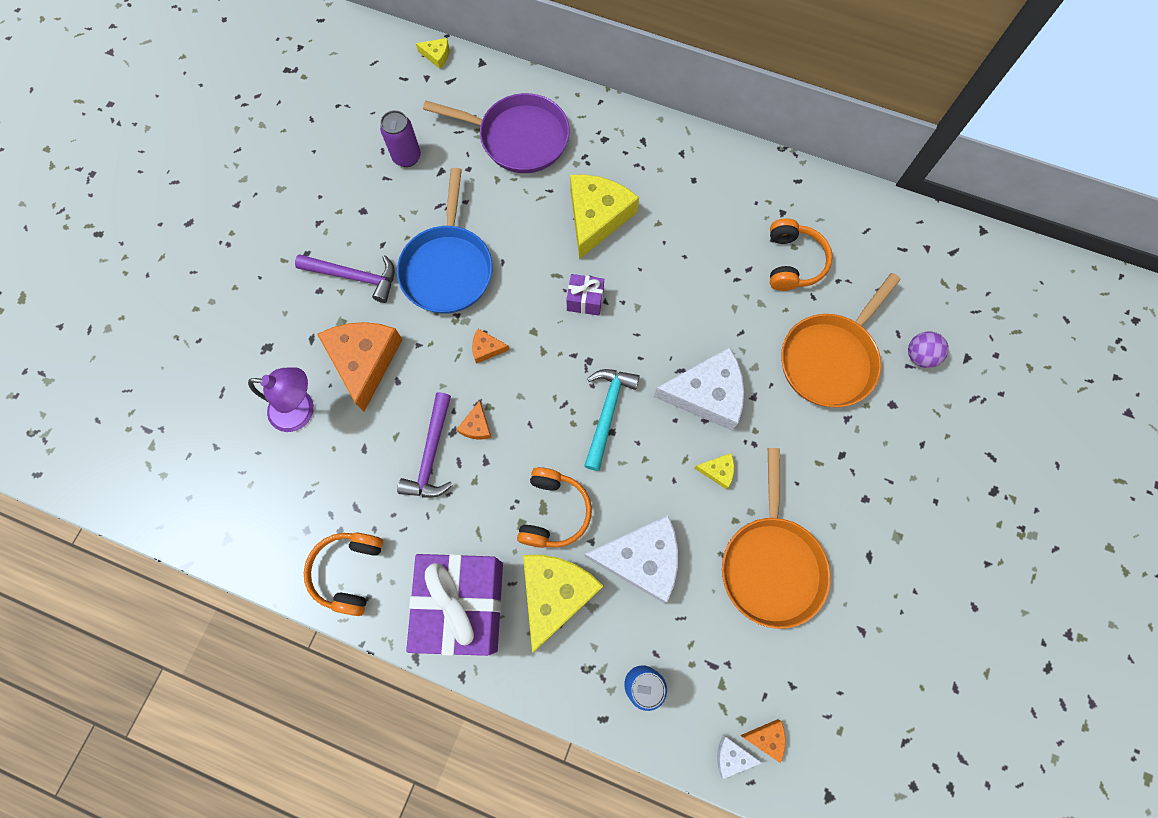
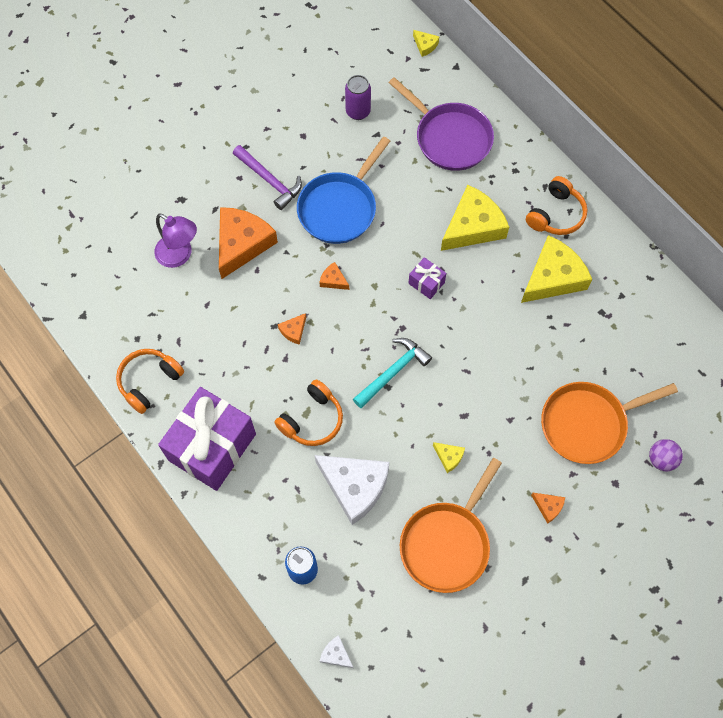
camera: 30 degrees right, 5 degrees down
purple hammer [397,392,453,498] -> none
yellow cheese [523,555,603,653] -> yellow cheese moved to [521,235,592,303]
white cheese [654,347,744,431] -> none
orange cheese [740,719,786,763] -> orange cheese moved to [531,493,565,524]
orange headphones [770,218,833,291] -> orange headphones moved to [526,176,587,235]

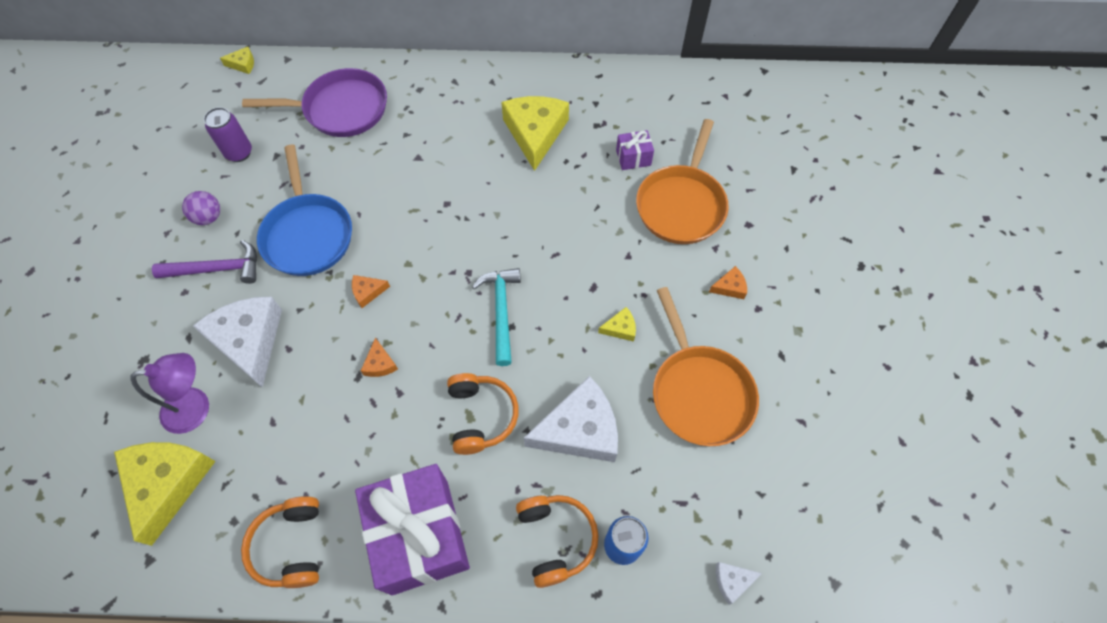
camera: 50 degrees left, 5 degrees down
orange cheese [219,207,278,279] -> white cheese [193,297,282,388]
purple gift [408,257,446,299] -> purple gift moved to [616,130,654,170]
yellow cheese [441,185,509,251] -> yellow cheese moved to [114,442,216,546]
orange headphones [526,176,587,235] -> orange headphones moved to [516,495,599,588]
purple ball [649,439,683,471] -> purple ball moved to [182,191,220,225]

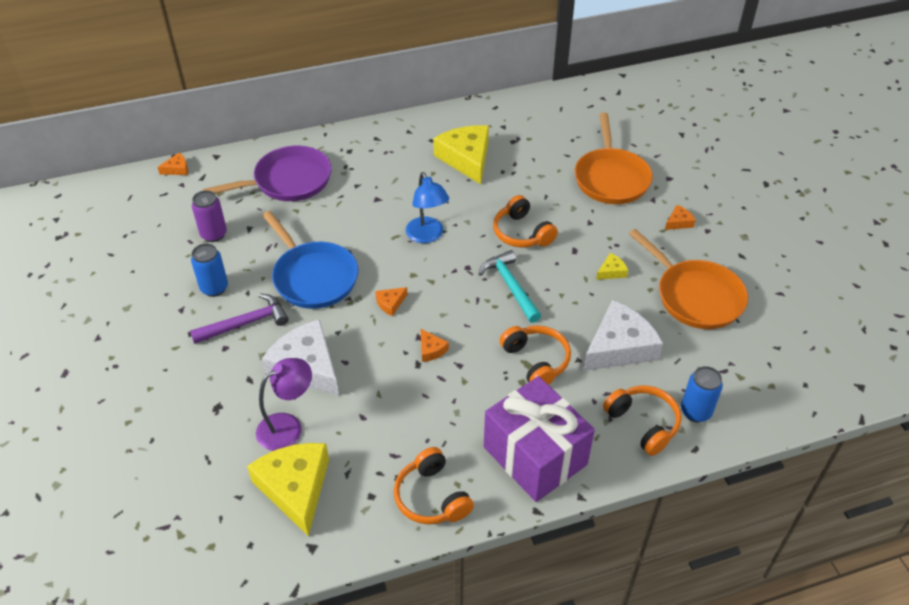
camera: 20 degrees left, 15 degrees down
purple ball [182,191,220,225] -> blue can [191,243,228,297]
yellow cheese [220,46,254,74] -> orange cheese [158,153,188,175]
purple gift [616,130,654,170] -> none
white cheese [716,562,762,605] -> none
none -> blue lamp [406,172,449,243]
none -> orange headphones [493,195,558,248]

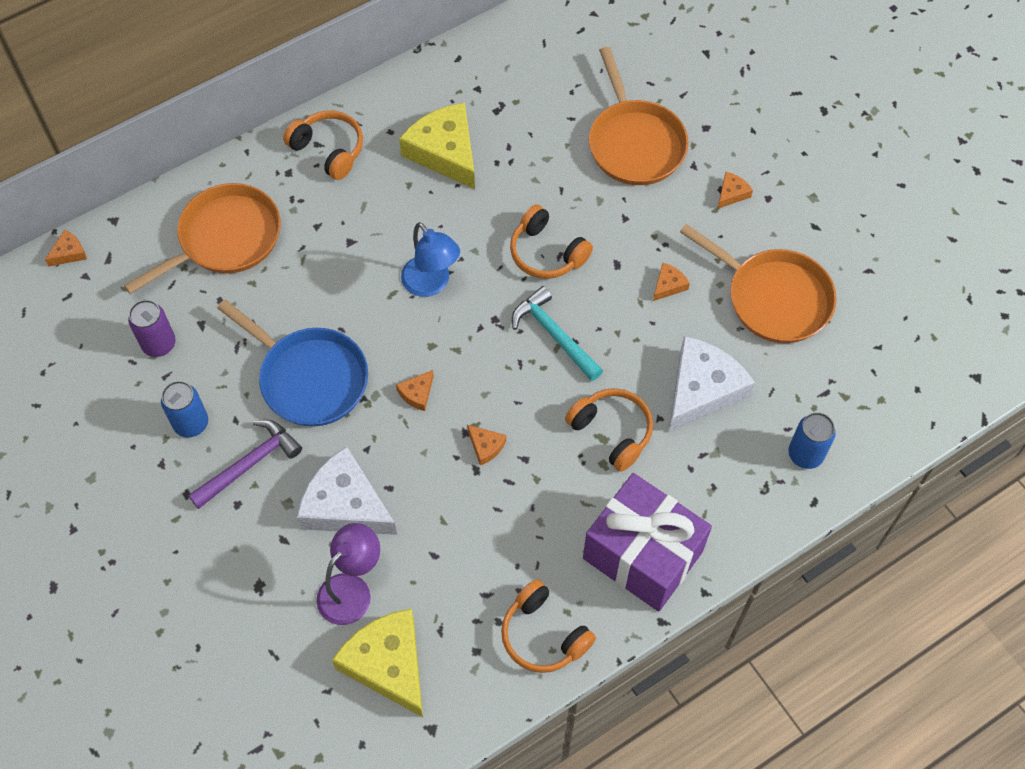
camera: 15 degrees left, 15 degrees up
purple pan [203,146,332,201] -> orange pan [124,183,281,294]
yellow cheese [596,253,628,280] -> orange cheese [653,263,690,301]
orange headphones [603,385,682,456] -> orange headphones moved to [283,110,363,180]

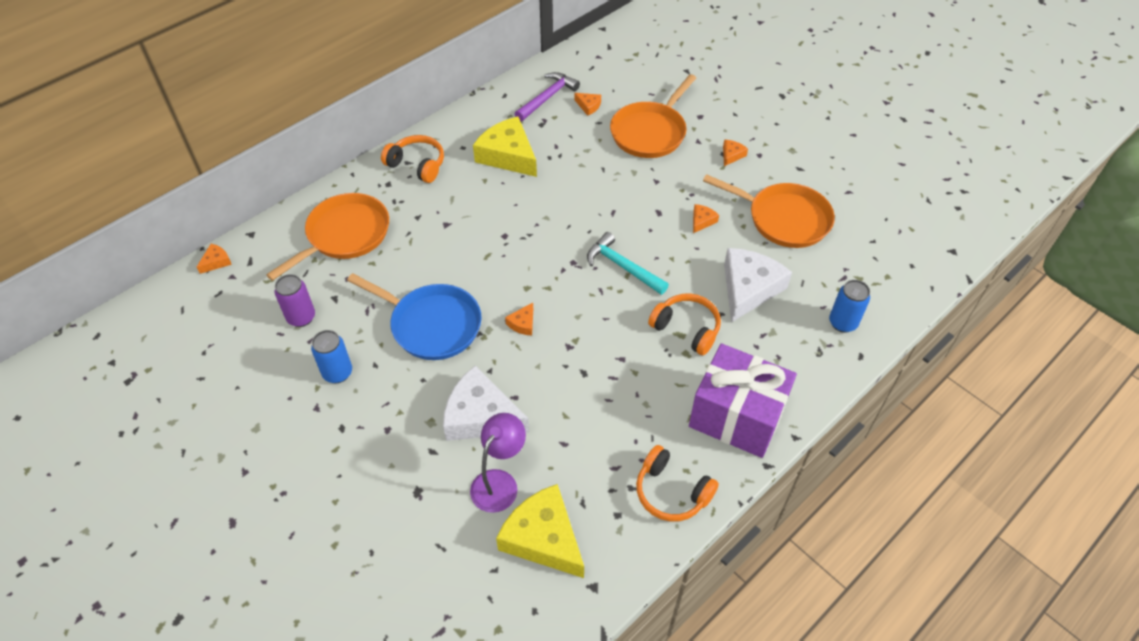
camera: 10 degrees left, 10 degrees down
purple hammer [188,420,302,509] -> purple hammer moved to [515,72,580,121]
blue lamp [401,222,460,297] -> none
orange cheese [467,425,506,465] -> orange cheese moved to [574,93,601,116]
orange headphones [510,204,593,279] -> none
orange pan [589,47,689,185] -> orange pan turned 60 degrees clockwise [610,74,696,158]

